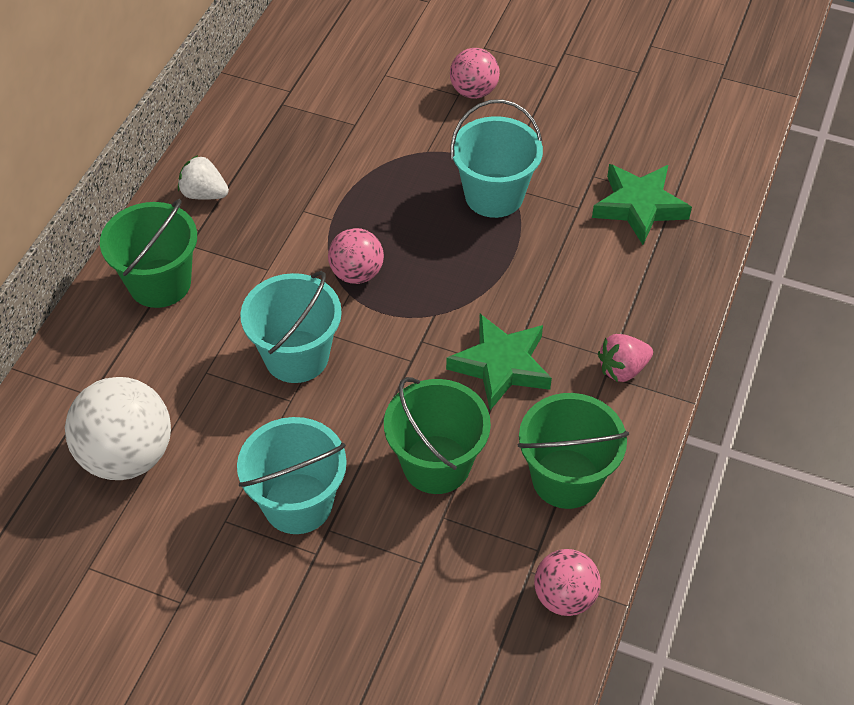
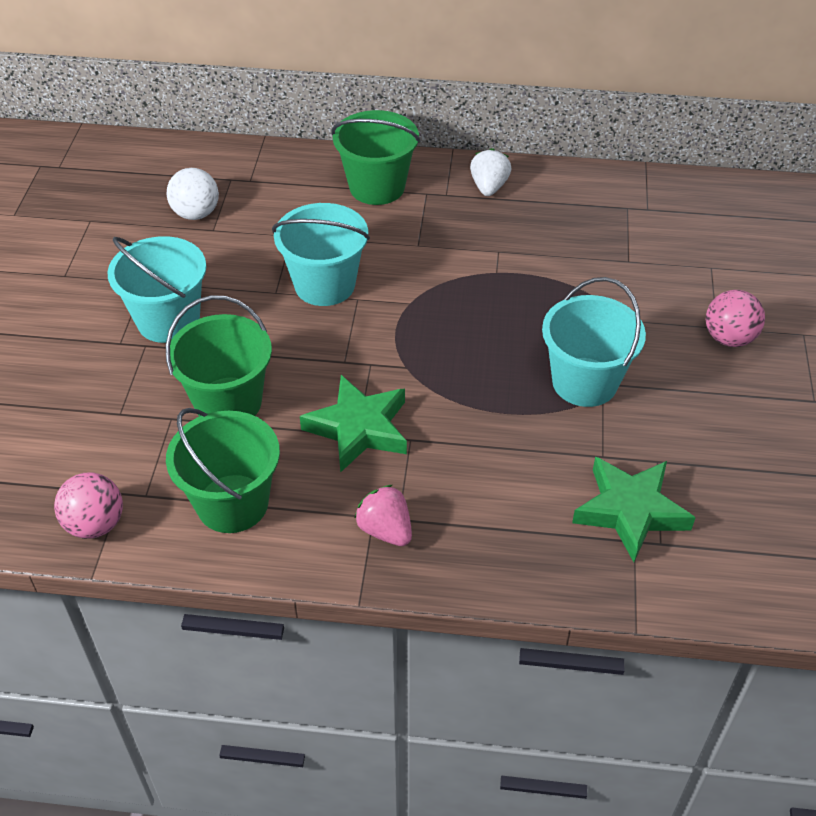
camera: 75 degrees right, 5 degrees down
white ball [65,377,171,480] -> white ball [166,168,219,220], size x0.60
pink ball [328,228,384,284] -> none

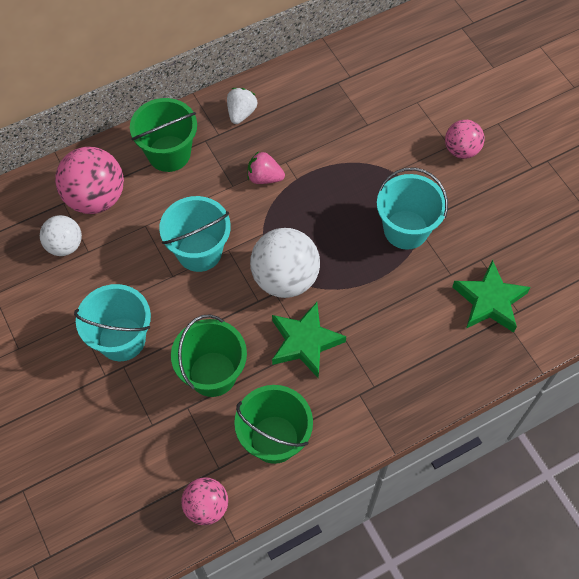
camera: 35 degrees left, 15 degrees up
pink strawberry [354,485,412,546] -> pink strawberry moved to [247,151,285,184]
white strawberry [470,148,512,196] -> white strawberry turned 45 degrees clockwise [227,88,257,124]
none -> pink ball [55,147,124,214]
none -> white ball [250,228,320,298]

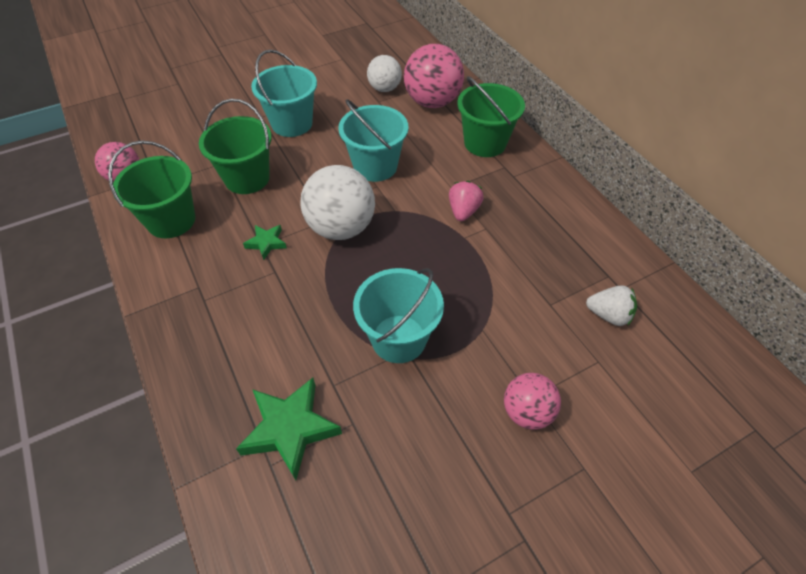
camera: 90 degrees right, 10 degrees down
white strawberry [227,88,257,124] -> white strawberry moved to [586,285,637,326]
green star [272,302,346,378] -> green star [243,225,287,260], size x0.53

